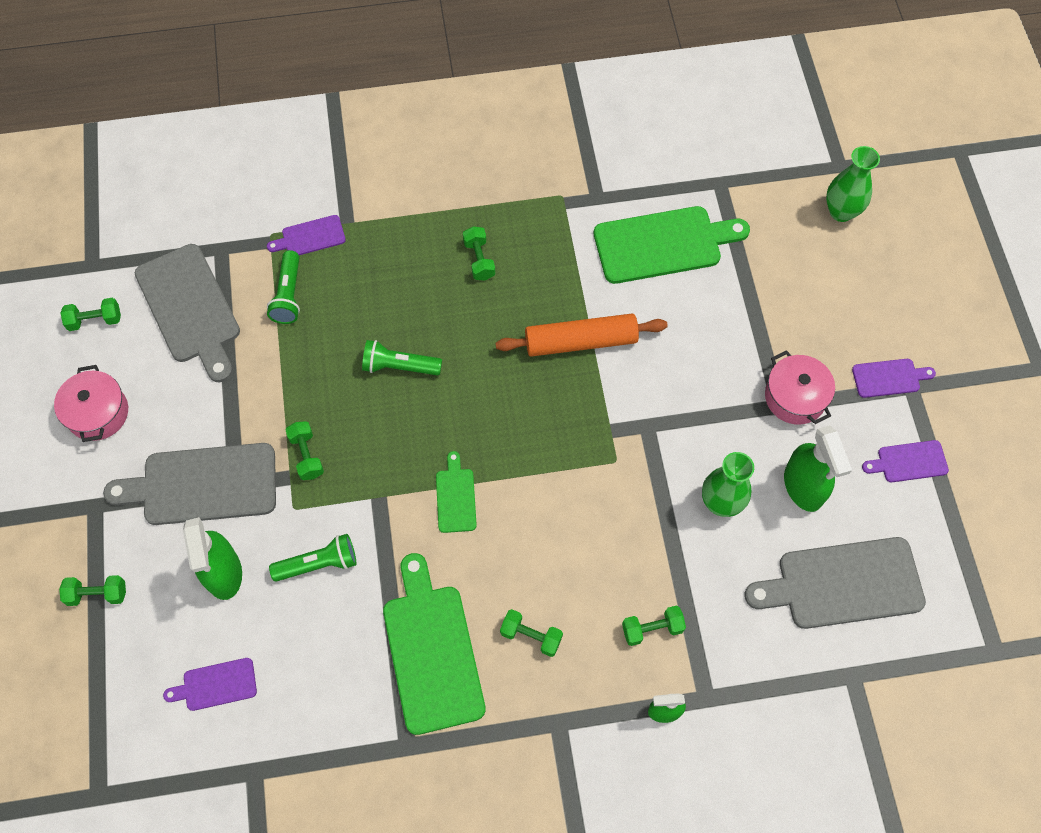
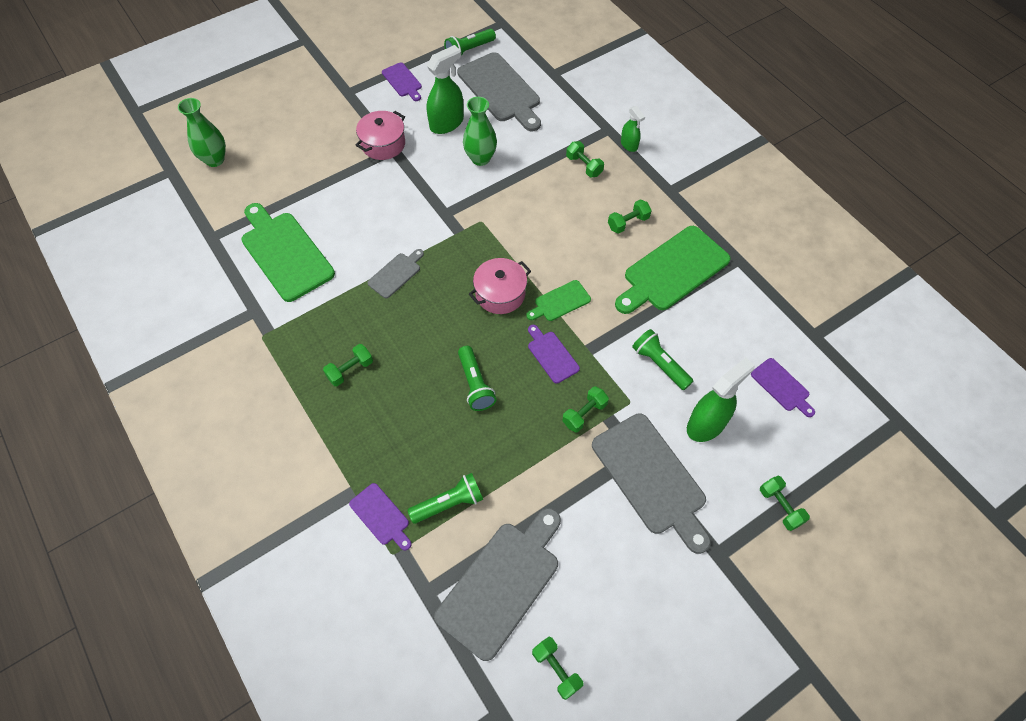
camera: 115 degrees left, 5 degrees down
pink pot [54,365,128,442] -> pink pot moved to [469,258,531,314]
orange rolling pin [495,314,668,357] -> grey cutting board [367,249,424,298]
green dumbbell [500,609,563,657] -> green dumbbell turned 60 degrees clockwise [608,200,652,234]
purple cutting board [852,359,936,398] -> purple cutting board moved to [528,325,580,383]
none -> green flashlight [444,29,496,59]

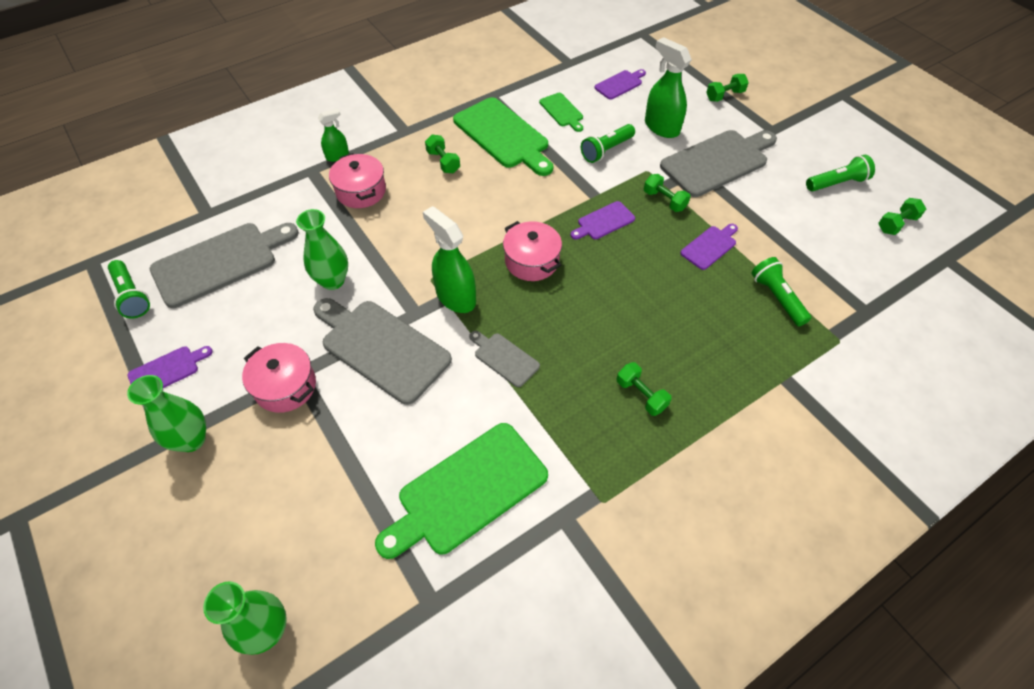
camera: 90 degrees left, 5 degrees down
purple cutting board [349,483,412,550] -> purple cutting board moved to [680,224,738,270]
green spray bottle [427,45,464,134] -> green spray bottle moved to [423,206,476,313]
grey cutting board [434,508,561,661] -> grey cutting board moved to [313,298,452,405]
green flashlight [458,346,496,411] -> green flashlight moved to [806,155,875,192]
green cutting board [526,280,591,321] -> green cutting board moved to [539,93,583,132]
green dumbbell [566,141,604,177] -> pink pot [329,153,386,208]
none -> green vase [127,375,206,452]

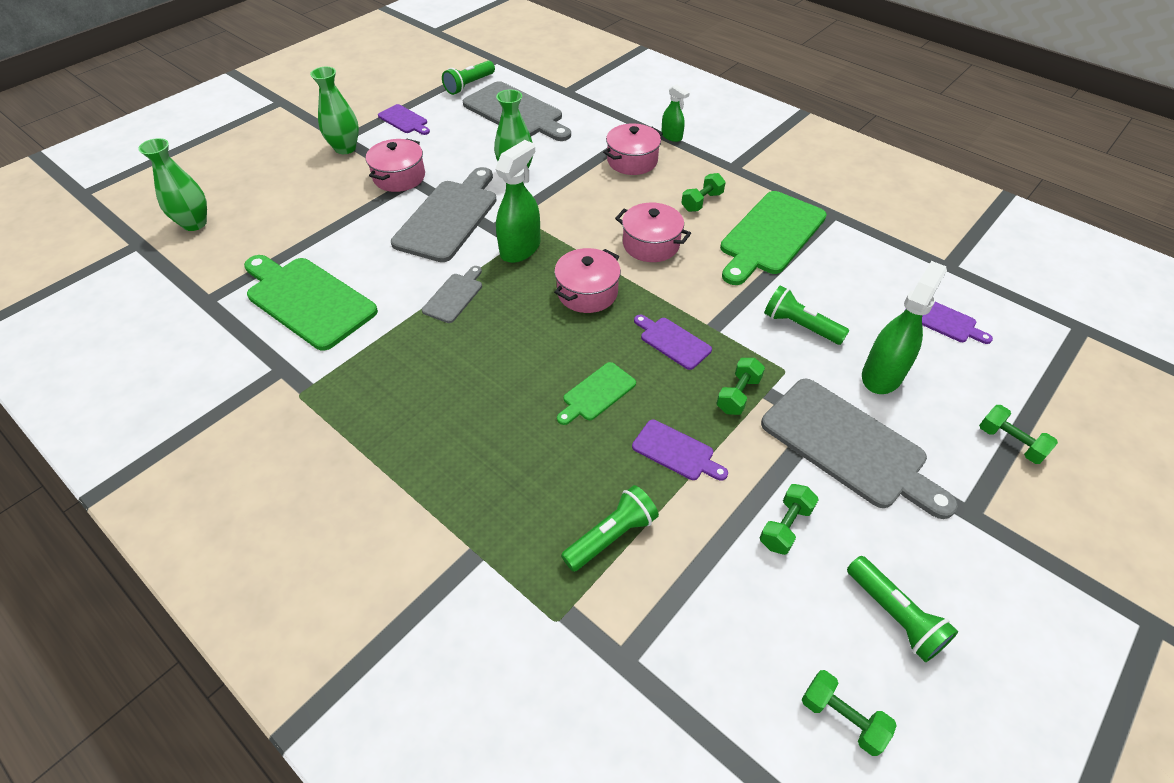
camera: 75 degrees right, 5 degrees down
green cutting board [539,93,583,132] -> green cutting board moved to [557,362,636,425]
green dumbbell [617,362,672,416] -> green dumbbell moved to [760,484,819,555]
none -> pink pot [615,203,691,262]

